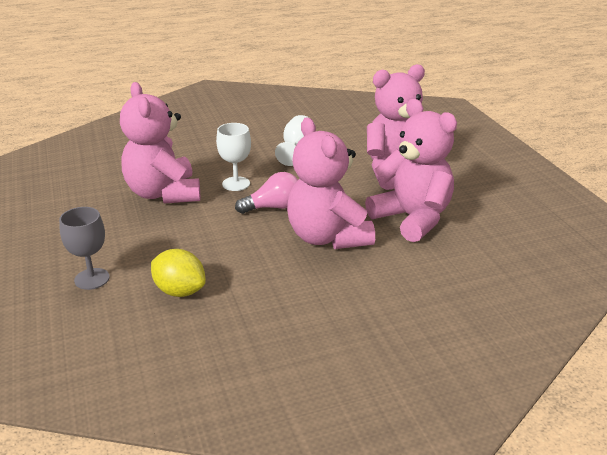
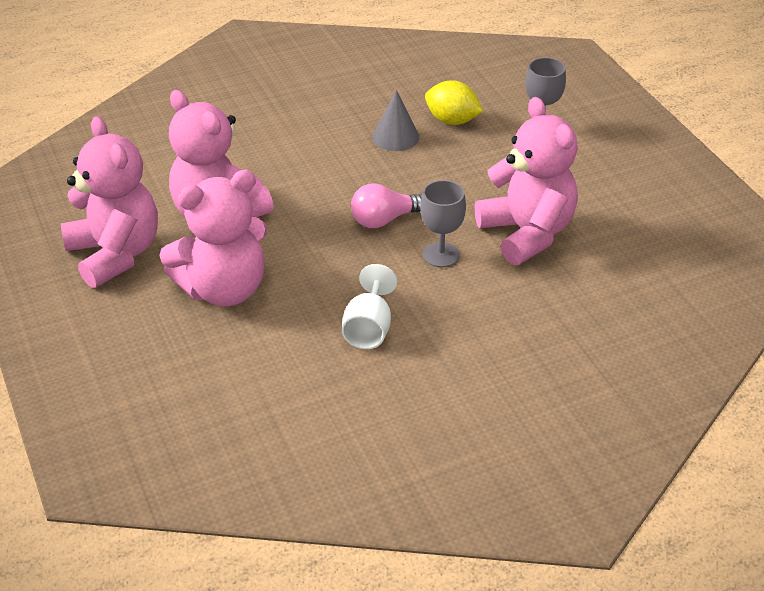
camera: 175 degrees right, 10 degrees up
white goblet [216,123,251,191] -> grey goblet [420,180,466,267]
pink teddy bear [287,117,375,249] -> pink teddy bear moved to [61,116,158,288]
none -> grey cone [372,90,419,151]

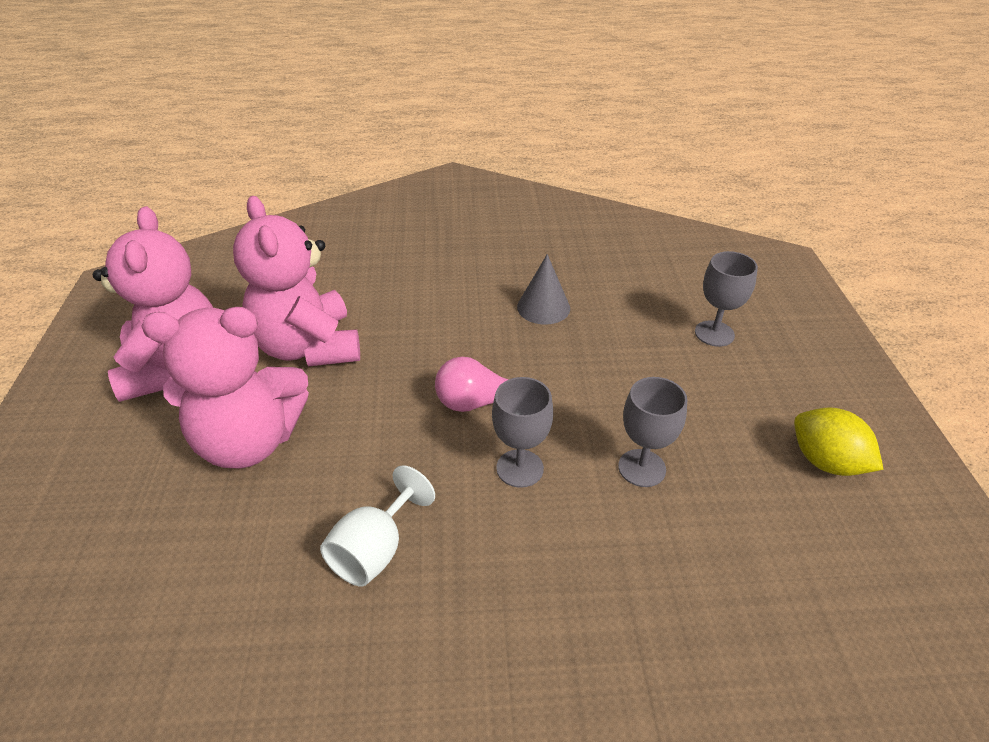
camera: 20 degrees right, 0 degrees up
yellow lemon [425,80,483,125] -> yellow lemon moved to [794,407,884,476]
pink teddy bear [475,97,578,265] -> grey goblet [618,377,687,487]

